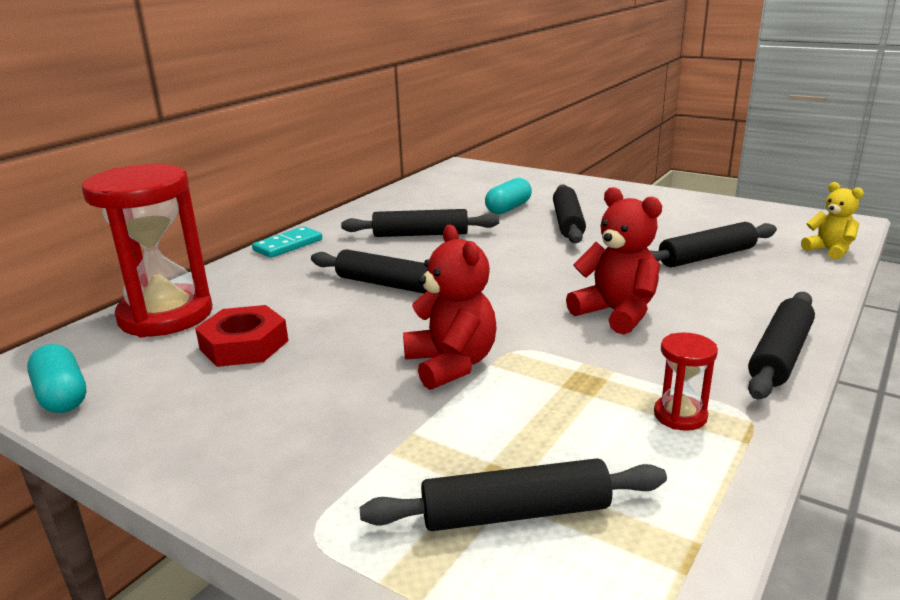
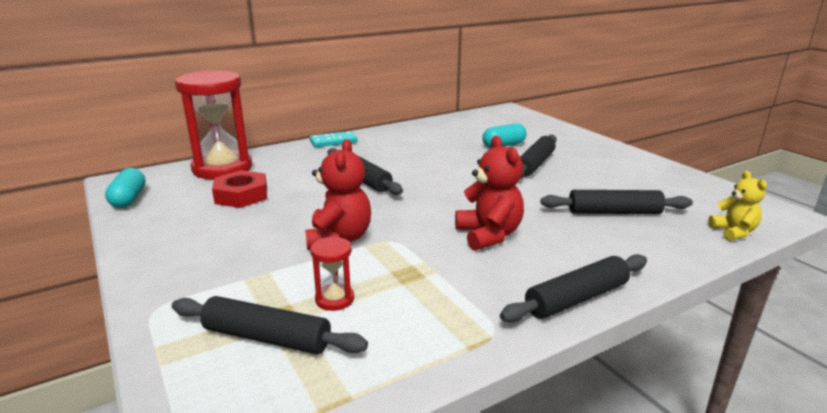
camera: 25 degrees right, 0 degrees up
black rolling pin [341,209,499,237] -> none
red hourglass [654,332,718,431] -> red hourglass moved to [310,236,354,311]

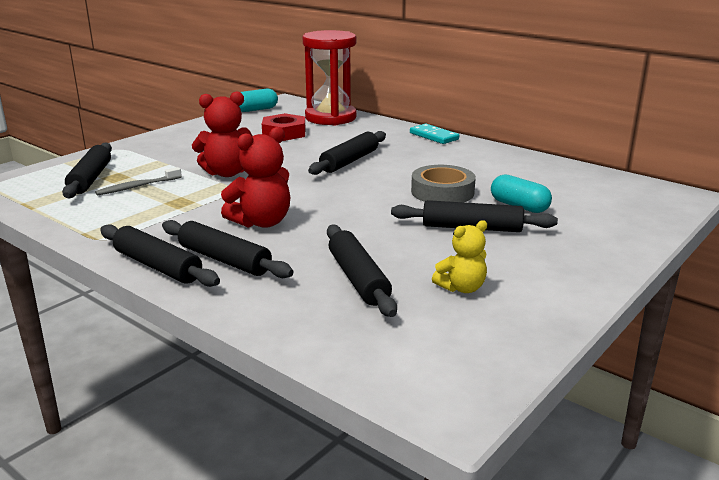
camera: 70 degrees right, 0 degrees up
red hourglass [310,236,354,311] -> grey toothbrush [95,167,182,195]
yellow teddy bear [708,171,767,241] -> yellow teddy bear moved to [432,220,487,293]
none -> black rolling pin [162,220,293,278]
none -> grey tape [411,165,476,202]

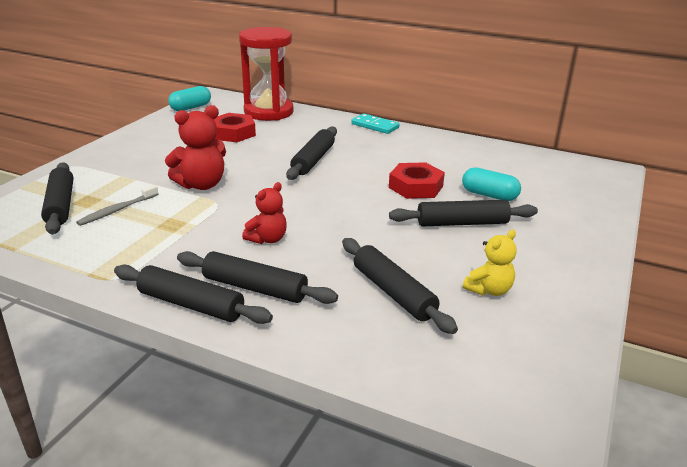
camera: 15 degrees left, 5 degrees up
red teddy bear [221,127,290,228] -> red teddy bear [242,182,287,244], size x0.64
grey tape [411,165,476,202] -> red nut [389,162,445,199]

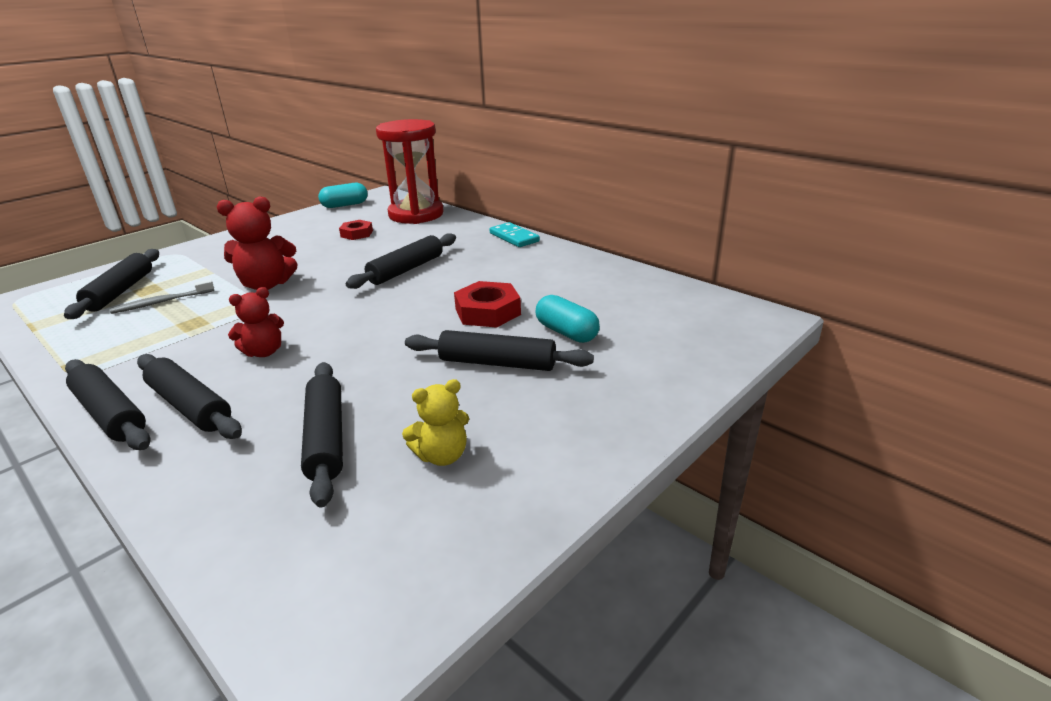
camera: 20 degrees right, 0 degrees up
red nut [213,113,256,142] -> red nut [339,220,373,240], size x0.64

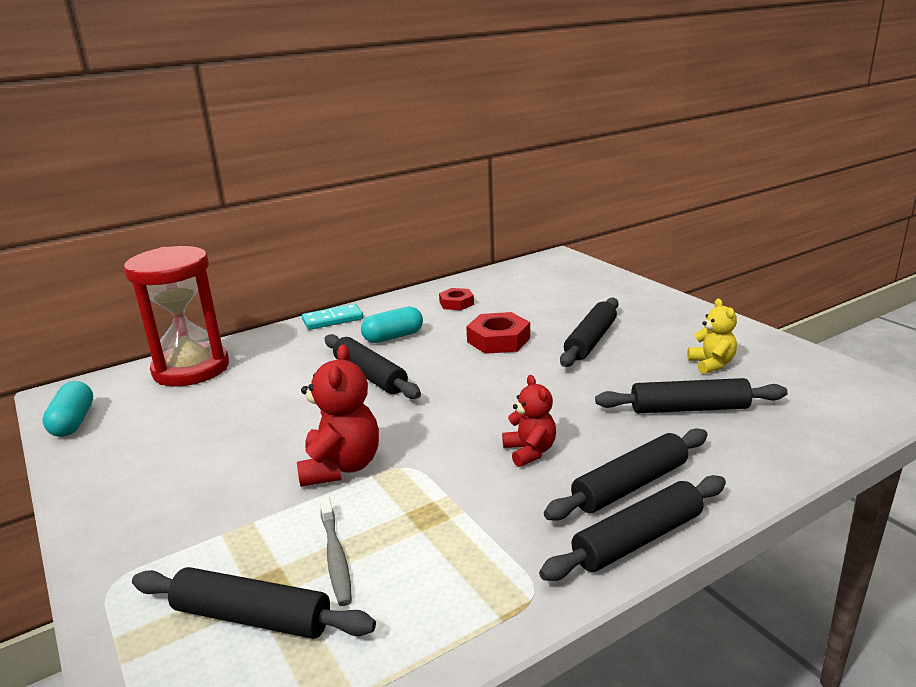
camera: 75 degrees left, 5 degrees down
red nut [339,220,373,240] -> red nut moved to [439,288,474,310]
turquoise capsule [535,295,600,343] -> turquoise capsule moved to [361,306,423,343]

